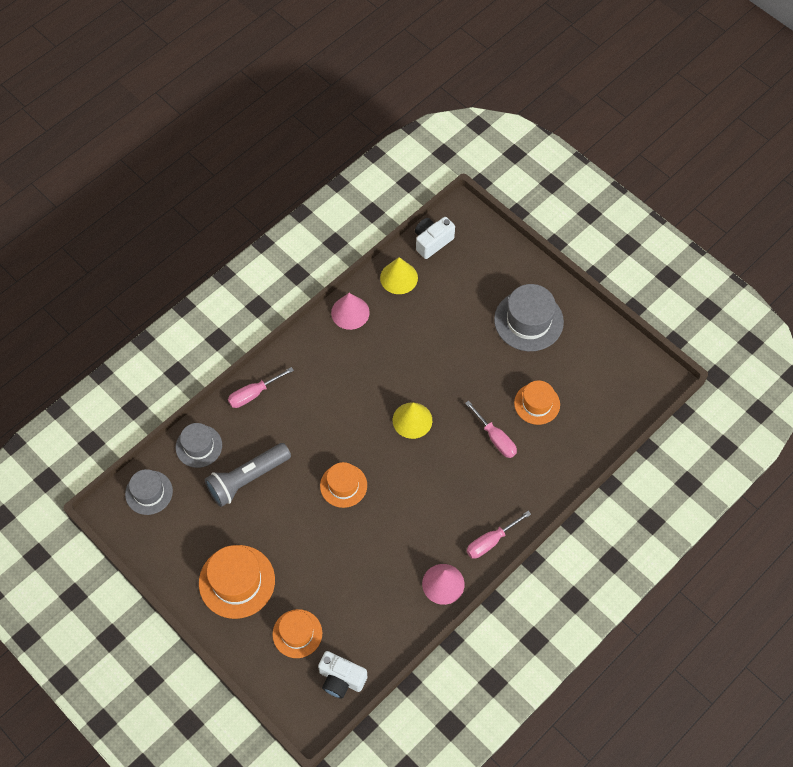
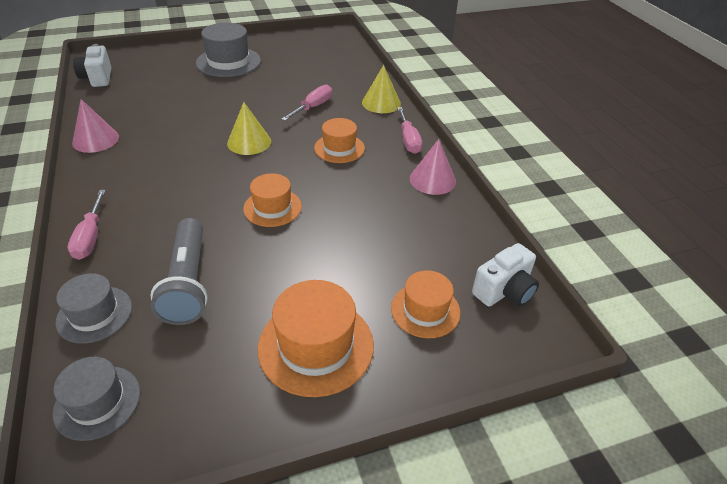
camera: 65 degrees left, 20 degrees down
yellow cone [380,257,418,294] -> yellow cone moved to [362,65,401,113]
pink screwdriver [465,401,517,458] -> pink screwdriver turned 45 degrees counterclockwise [281,85,332,121]
orange hat [514,380,560,425] -> orange hat moved to [314,118,365,163]

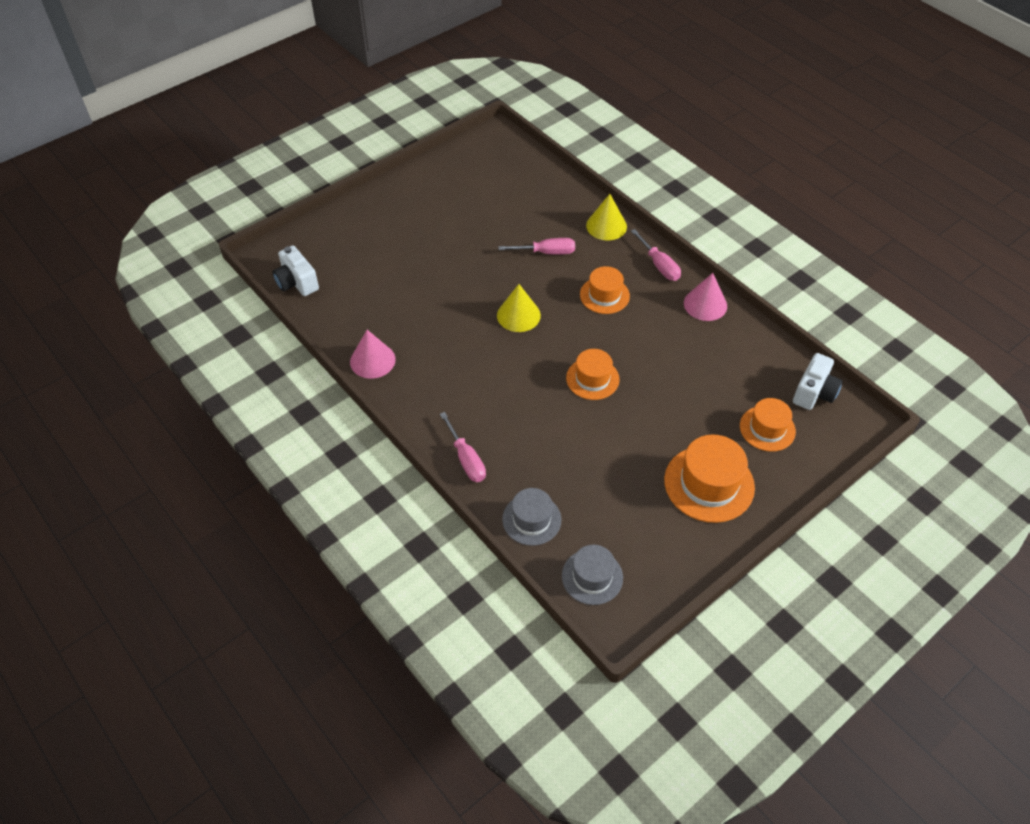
camera: 20 degrees left, 10 degrees up
grey flashlight [150,218,208,325] -> none
grey hat [196,23,261,77] -> none
pink screwdriver [281,85,332,121] -> pink screwdriver turned 75 degrees clockwise [498,238,575,255]

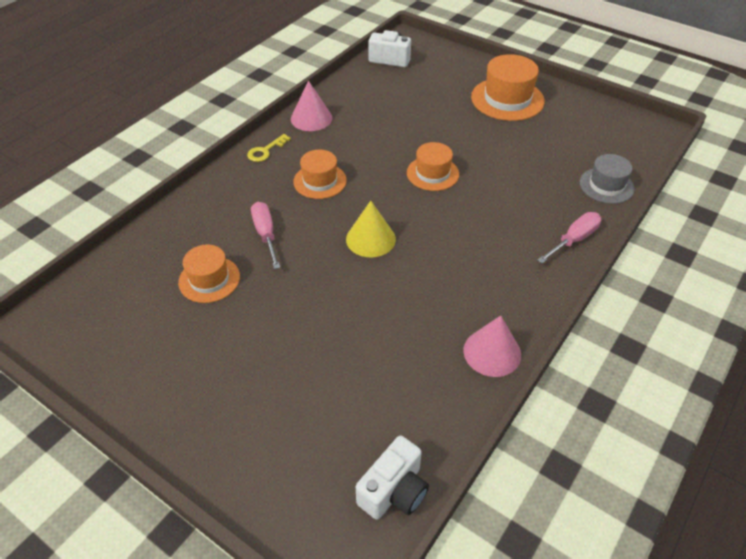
camera: 105 degrees left, 5 degrees down
grey hat [562,545,623,605] -> none
yellow cone [586,194,627,240] -> none
pink screwdriver [631,229,681,281] -> yellow key [247,134,291,162]
orange hat [740,398,796,452] -> orange hat moved to [178,245,240,303]

